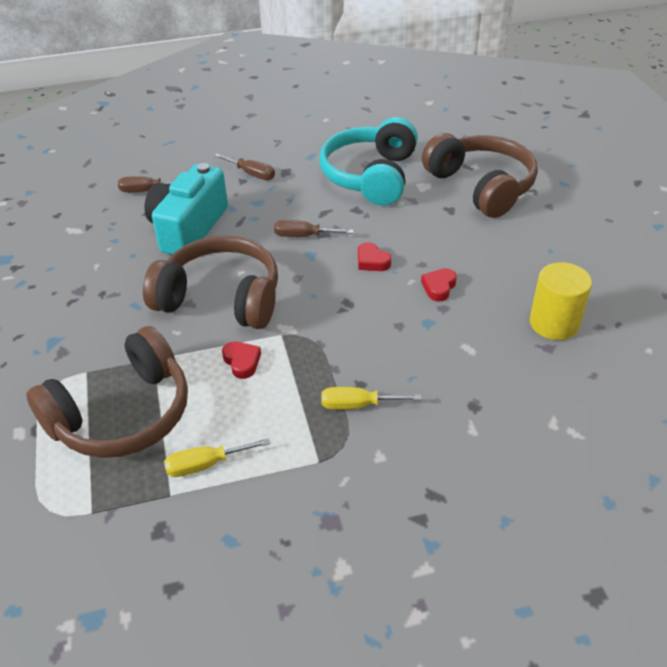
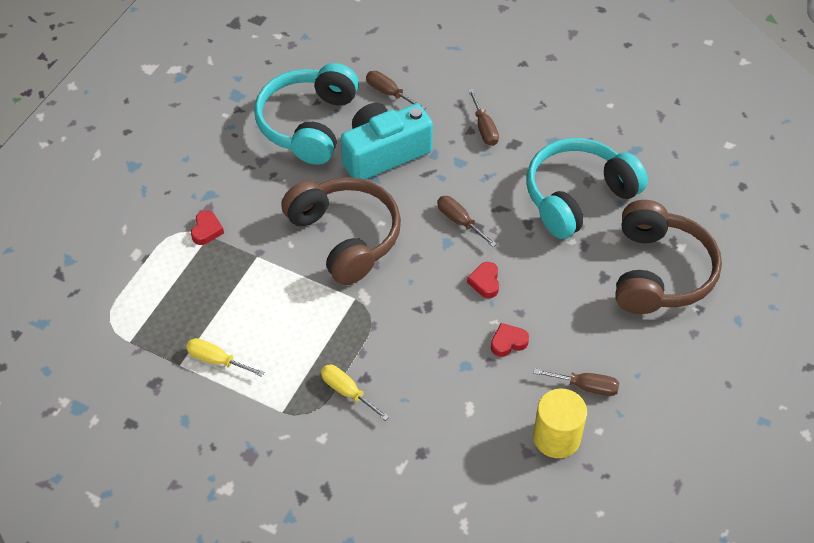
camera: 40 degrees right, 10 degrees up
brown headphones [26,326,188,458] -> none
red heart [222,341,261,379] -> red heart moved to [191,210,224,245]
none -> turquoise headphones [254,63,359,165]
none -> brown screwdriver [533,368,619,396]

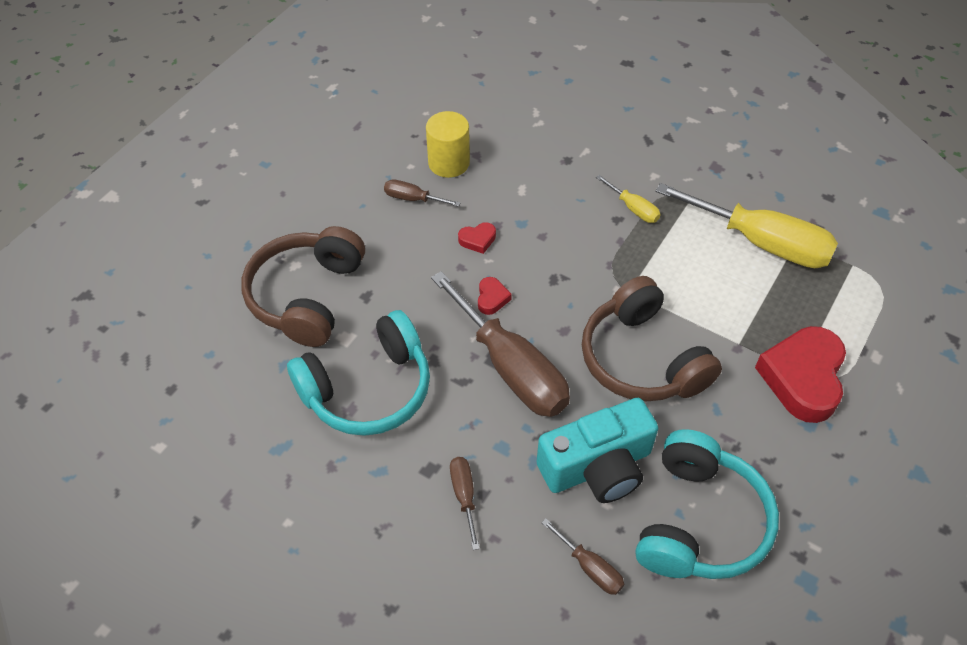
camera: 175 degrees left, 0 degrees up
yellow screwdriver [186,338,264,377] -> yellow screwdriver [655,183,838,268], size x2.25
red heart [191,210,224,245] -> red heart [755,326,846,423], size x2.33
brown screwdriver [437,196,497,247] -> brown screwdriver [431,271,570,417], size x2.25

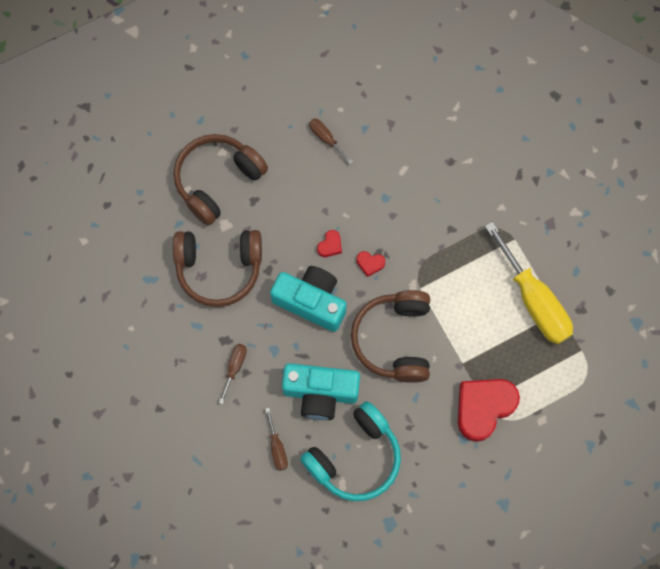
camera: 30 degrees right, 20 degrees up
turquoise headphones [287,310,430,436] -> brown headphones [173,230,262,307]
yellow cylinder [426,111,470,178] -> none
brown screwdriver [431,271,570,417] -> turquoise camera [270,266,347,332]
red heart [458,222,496,254] -> red heart moved to [357,251,385,277]
yellow screwdriver [596,175,660,223] -> none

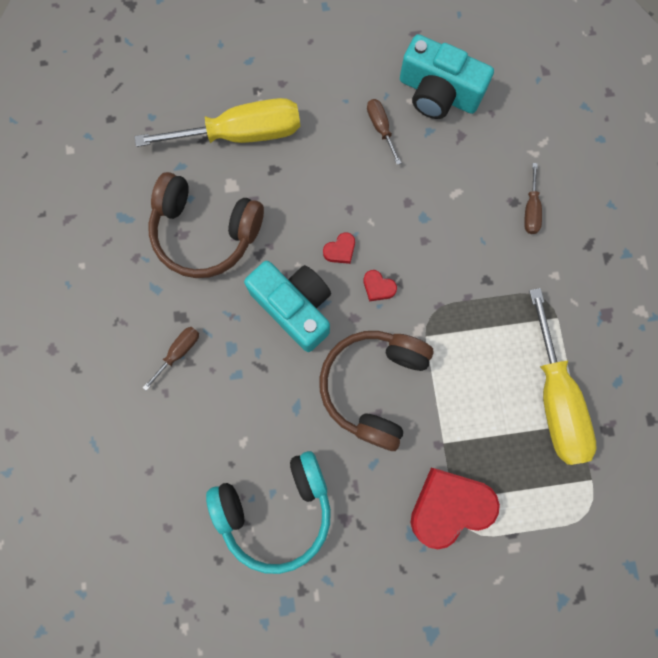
camera: 20 degrees right, 5 degrees up
brown headphones [174,134,268,225] -> yellow screwdriver [135,98,300,147]
brown screwdriver [265,408,288,471] -> brown screwdriver moved to [524,163,542,234]
turquoise camera [282,363,360,420] -> turquoise camera moved to [400,34,494,119]

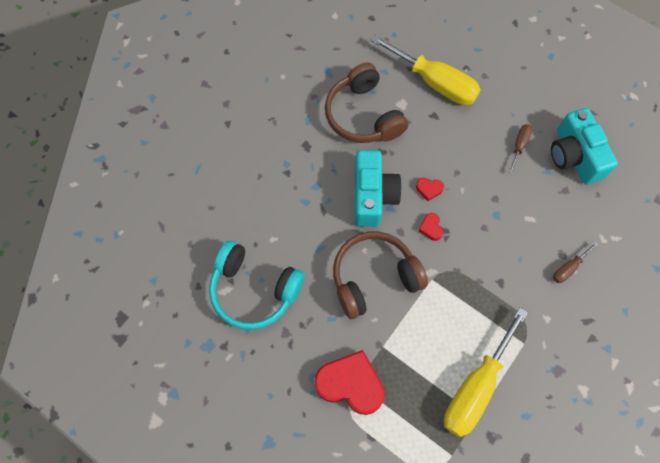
camera: 45 degrees right, 10 degrees down
brown screwdriver [143,327,199,391] -> none

